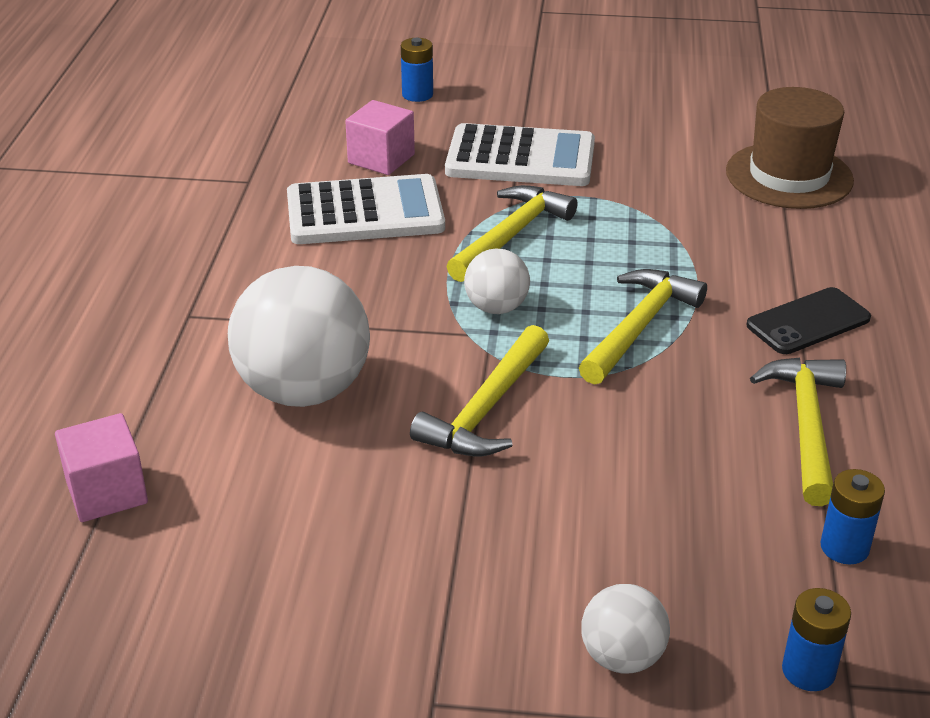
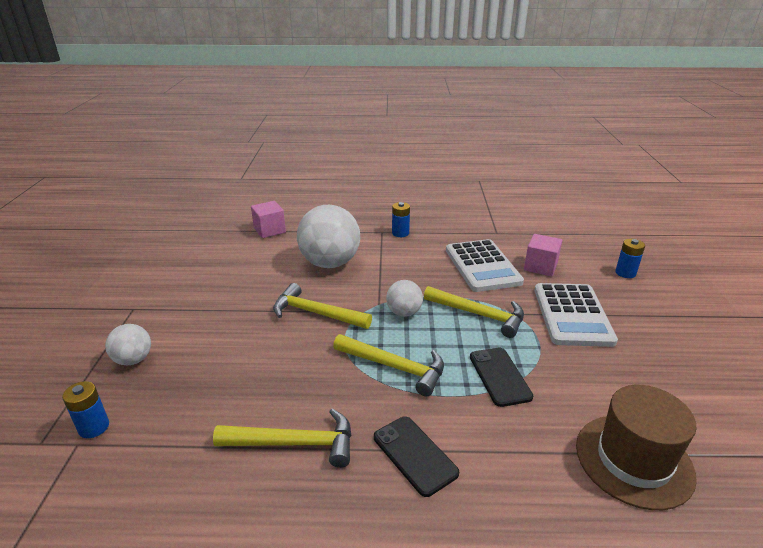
camera: 85 degrees right, 5 degrees down
blue battery [821,469,885,564] -> blue battery moved to [392,202,410,237]
none -> black phone [470,348,533,407]

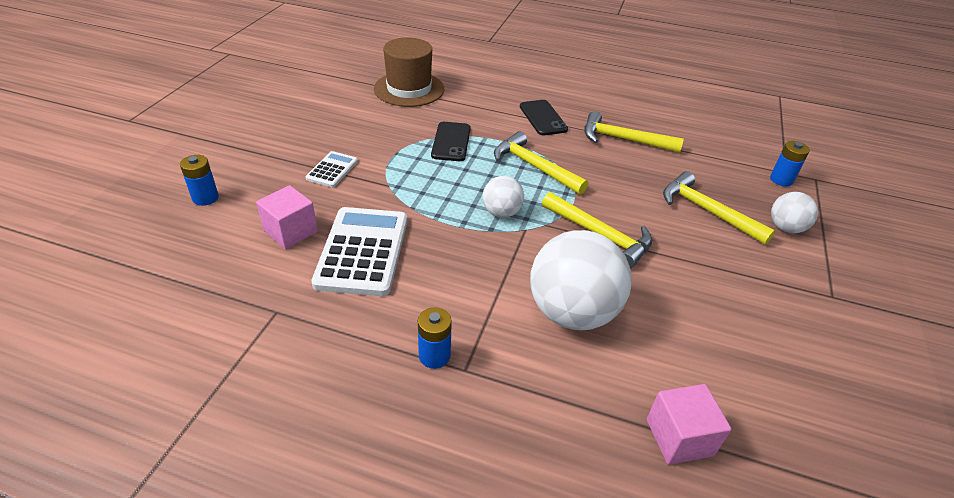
camera: 165 degrees left, 10 degrees up
yellow hammer [424,286,524,338] -> yellow hammer moved to [663,171,775,245]
white calculator [534,283,618,347] -> white calculator [306,151,358,188], size x0.51

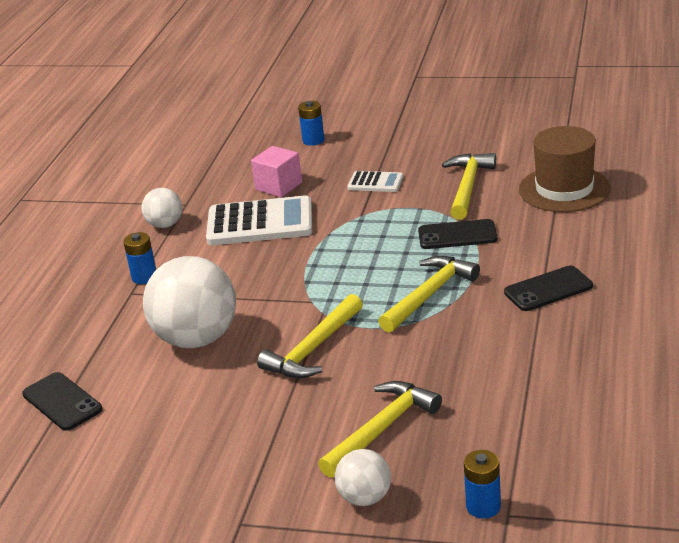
camera: 90 degrees right, 10 degrees down
white ball [482,176,524,218] -> white ball moved to [142,188,182,228]
yellow hammer [584,111,684,153] -> yellow hammer moved to [442,153,496,220]
pink cube [647,384,731,465] -> black phone [22,372,102,431]

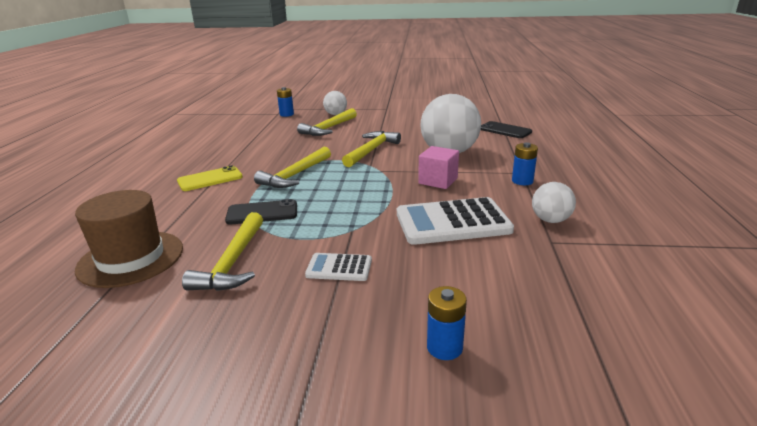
camera: 170 degrees right, 5 degrees down
pink cube [251,146,302,197] -> pink cube moved to [418,146,459,189]
black phone [504,266,593,311] -> yellow phone [177,165,243,191]

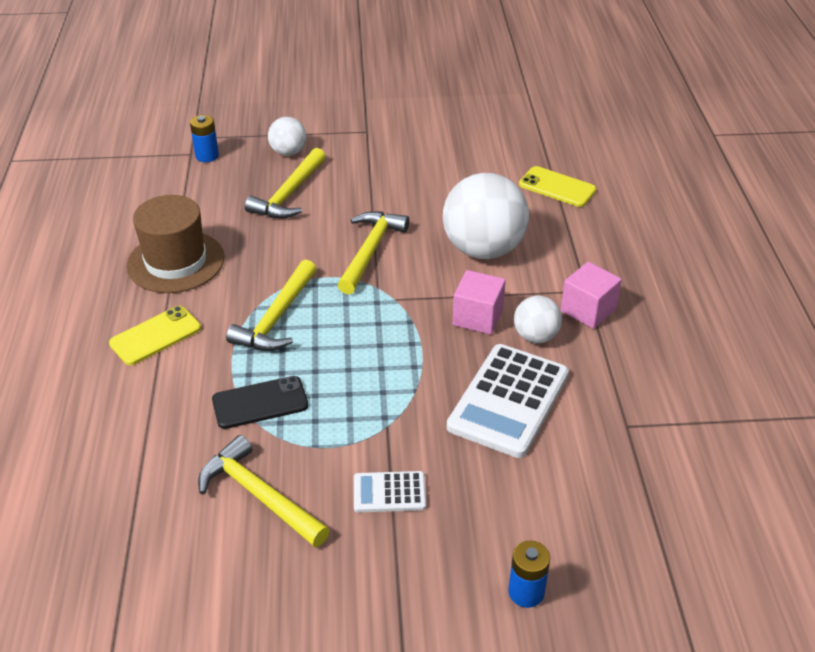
camera: 10 degrees left, 15 degrees up
brown hat [75,190,183,288] -> brown hat moved to [127,195,224,293]
yellow hammer [182,212,263,291] -> yellow hammer turned 135 degrees clockwise [198,435,330,547]
white calculator [397,197,514,245] -> white calculator turned 45 degrees counterclockwise [446,344,569,458]
black phone [481,121,532,138] -> yellow phone [519,166,596,207]
blue battery [512,142,538,185] -> pink cube [561,262,622,329]
white ball [532,182,576,223] -> white ball moved to [514,296,562,343]

